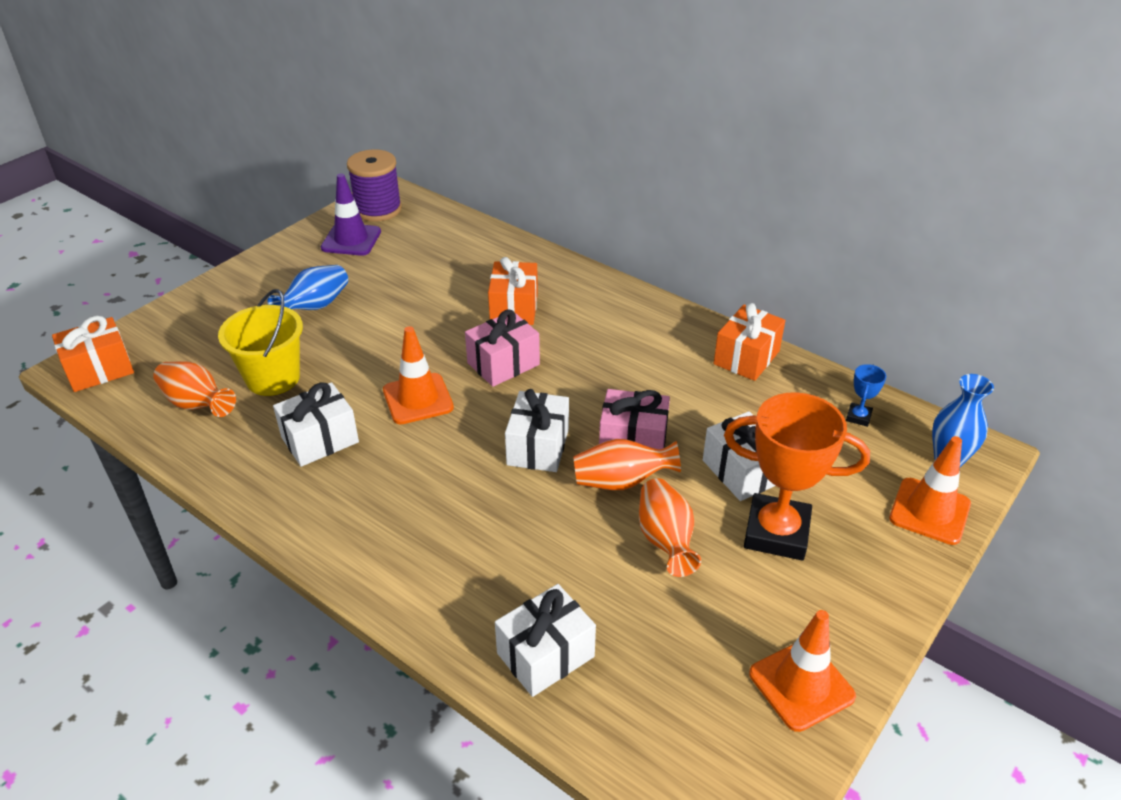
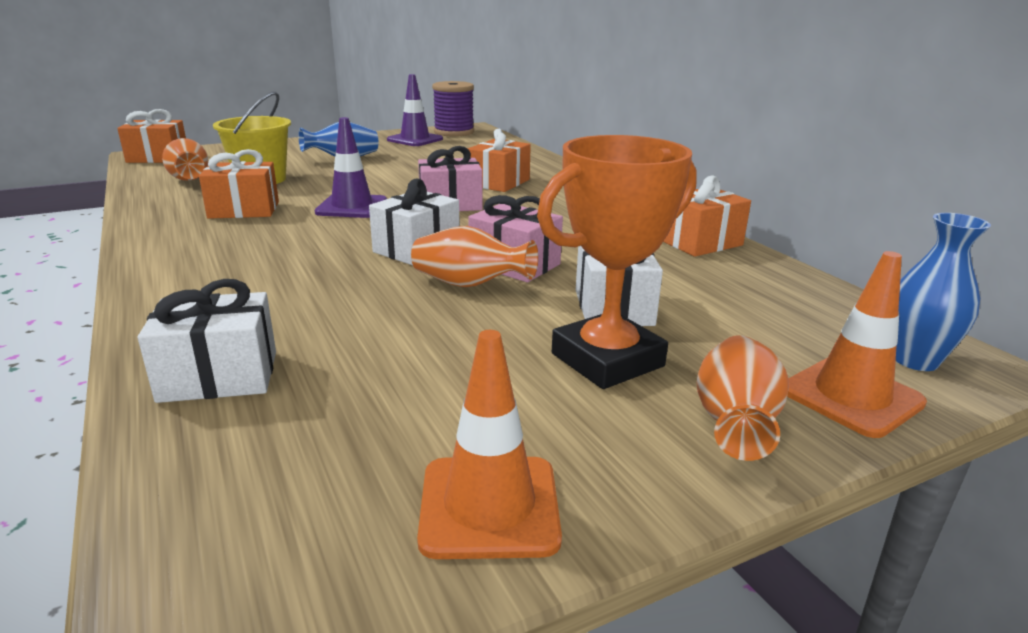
camera: 25 degrees right, 15 degrees down
white gift [273,382,359,467] -> orange gift [199,149,279,219]
orange traffic cone [383,326,454,424] -> purple traffic cone [315,117,387,218]
orange vase [639,478,701,577] -> orange vase moved to [696,335,789,461]
orange trophy [724,392,870,560] -> orange trophy turned 75 degrees counterclockwise [537,135,697,389]
blue trophy [846,364,886,427] -> none

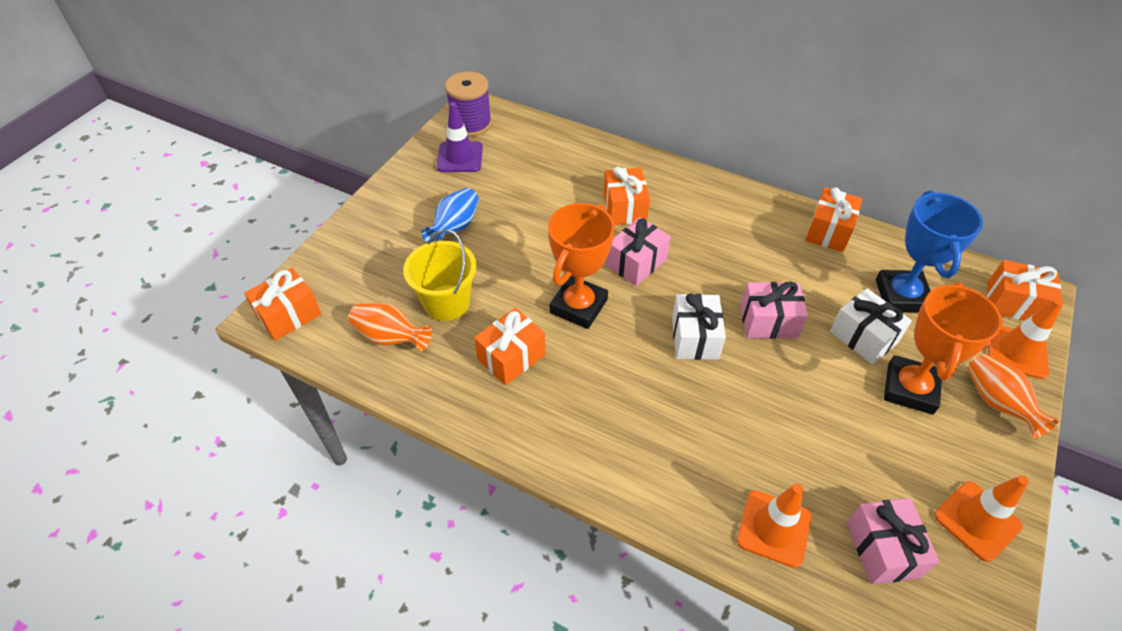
camera: 35 degrees left, 25 degrees up
white gift [137,279,276,403] -> orange traffic cone [737,484,812,568]
purple traffic cone [315,117,387,218] -> orange trophy [548,203,615,329]
orange vase [411,226,538,287] -> none
blue vase [896,213,991,371] -> orange gift [987,260,1062,321]
none -> pink gift [847,498,939,585]
none -> blue trophy [876,190,983,313]

